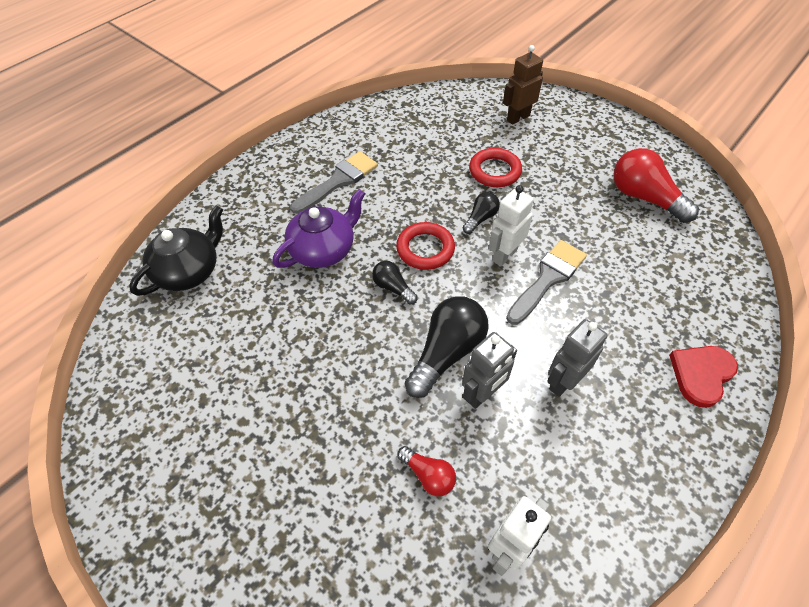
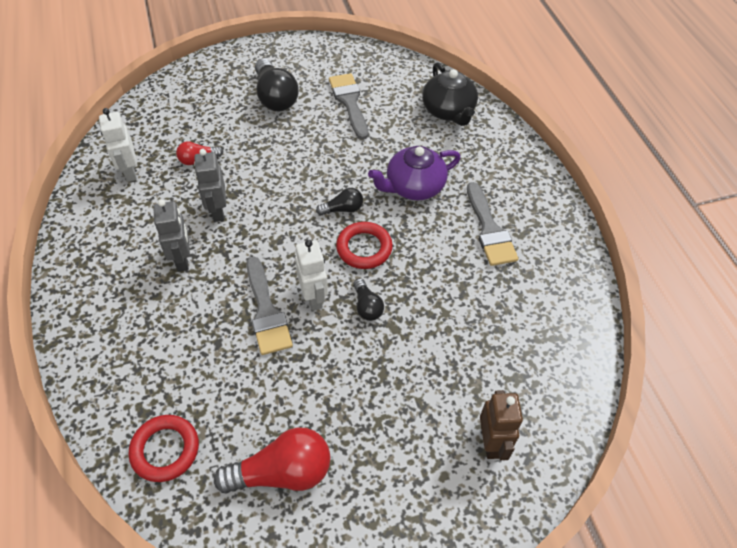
camera: 120 degrees right, 0 degrees up
purple teapot [272,189,365,268] -> purple teapot turned 75 degrees clockwise [368,146,461,200]
black light bulb [405,296,489,398] -> black light bulb moved to [255,58,299,111]
red ring [469,148,522,187] -> red ring moved to [129,415,199,482]
red heart [669,346,738,408] -> none
none -> grey brush [329,73,368,140]

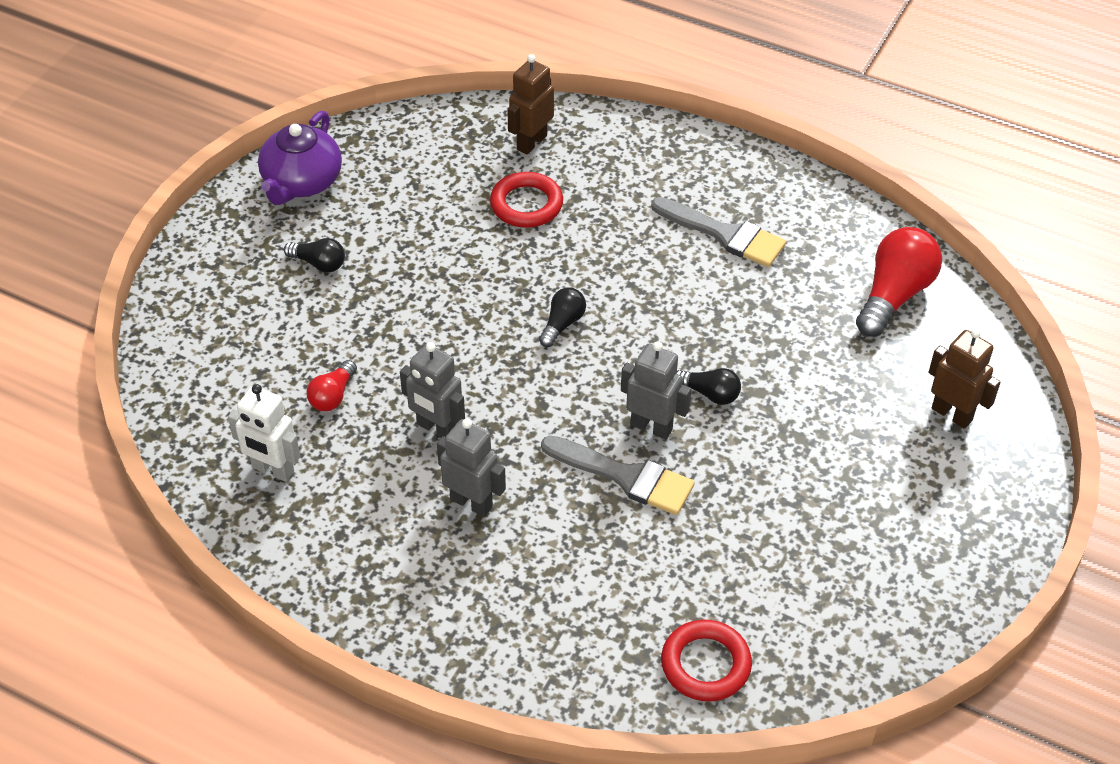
camera: 45 degrees left, 5 degrees down
red light bulb [214,427,330,494] -> red light bulb moved to [856,227,942,337]
black light bulb [255,58,299,111] -> black light bulb [284,238,345,273], size x0.53
white robot [295,240,328,311] -> grey robot [621,341,691,439]
grey brush [329,73,368,140] -> none
red ring [336,222,393,269] -> red ring moved to [490,172,563,228]
purple teapot [368,146,461,200] -> purple teapot moved to [258,111,342,205]
black teapot [422,62,478,126] -> brown robot [507,54,554,155]

